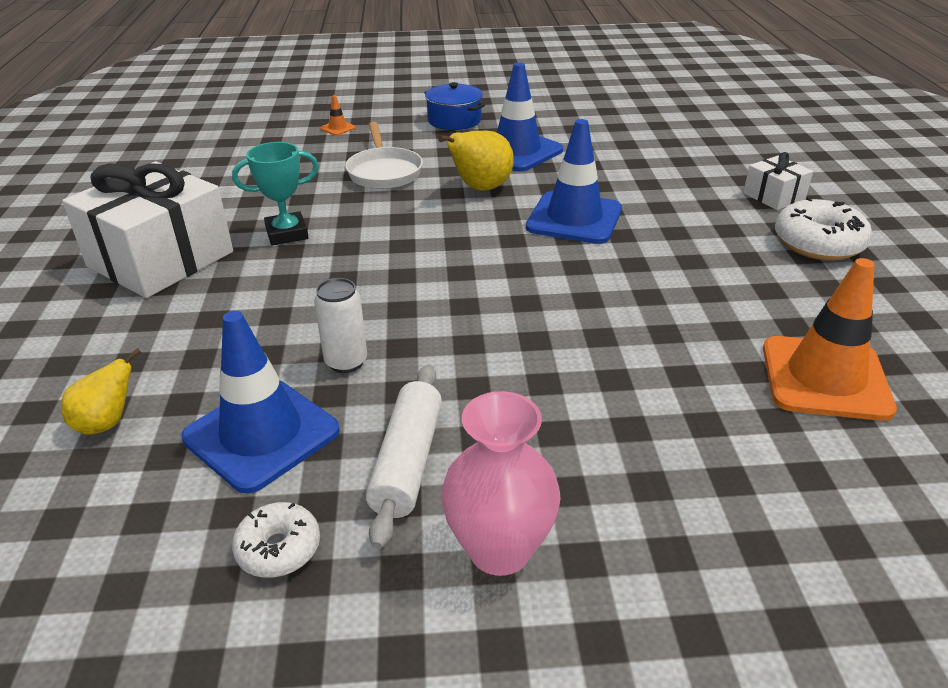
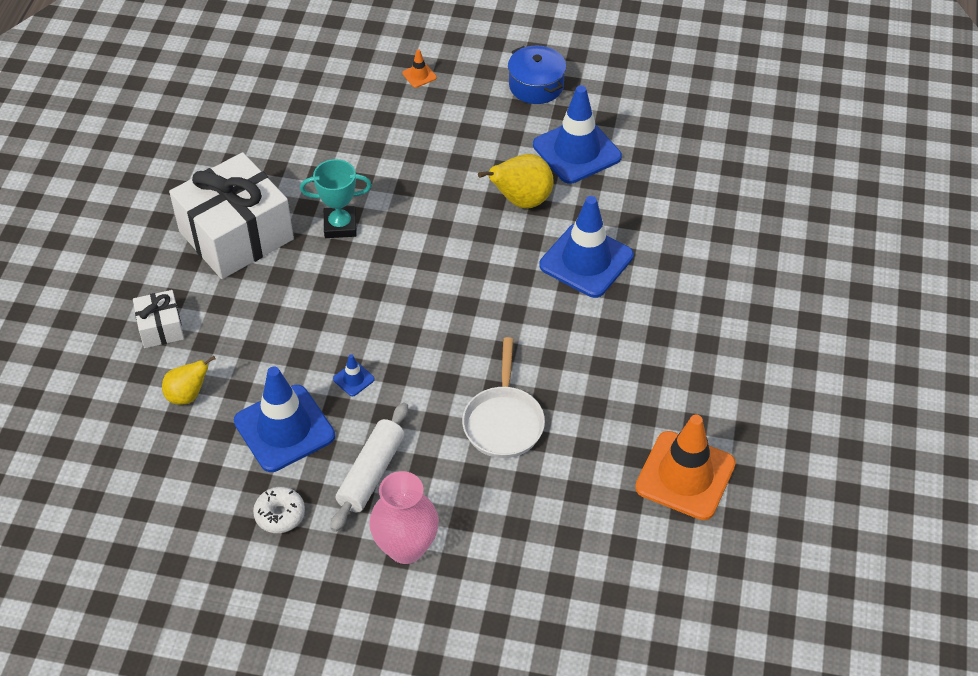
camera: 15 degrees right, 15 degrees up
white can [314,278,367,373] -> blue traffic cone [333,354,375,396]
white pan [345,122,423,189] -> white pan moved to [462,337,545,458]
white gift [743,152,813,210] -> white gift moved to [133,290,184,348]
white donut [775,197,872,261] -> none

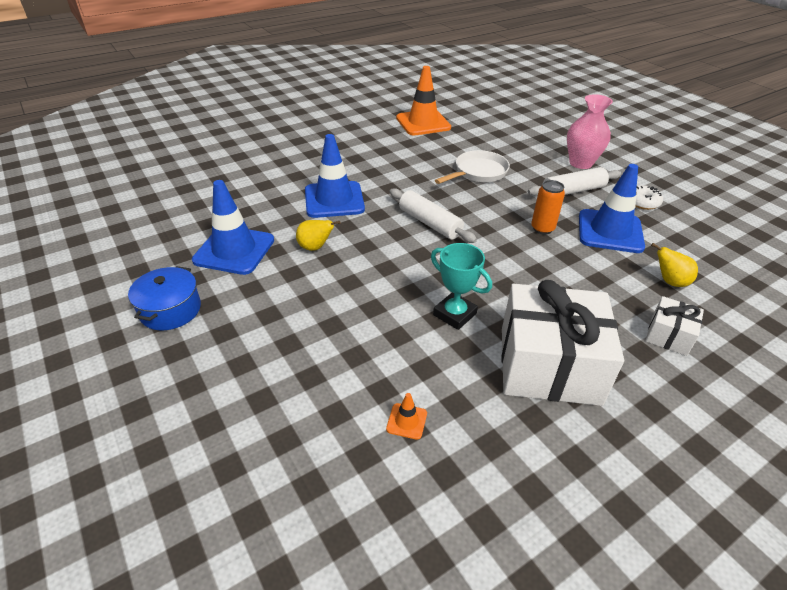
camera: 135 degrees left, 10 degrees down
blue traffic cone [333,354,375,396] -> orange can [531,180,565,235]
orange traffic cone [402,49,437,88] -> orange traffic cone moved to [386,393,427,440]
yellow pear [478,154,554,209] -> yellow pear [296,220,341,251], size x0.64
none -> white rolling pin [389,188,477,243]

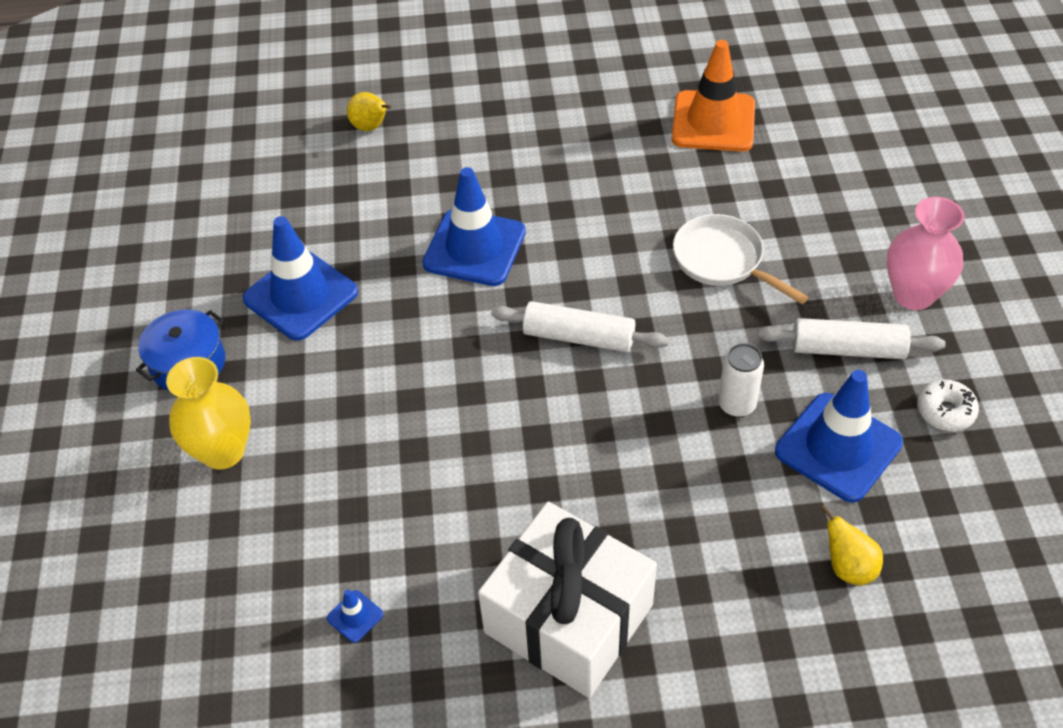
camera: 30 degrees right, 10 degrees up
yellow pear [296,220,341,251] -> yellow pear moved to [347,92,391,131]
orange traffic cone [386,393,427,440] -> blue traffic cone [327,589,384,643]
white rolling pin [389,188,477,243] -> white rolling pin turned 60 degrees counterclockwise [491,301,669,352]
turquoise trophy [431,243,492,330] -> none
white pan [435,150,510,184] -> white pan turned 120 degrees counterclockwise [673,214,809,304]
orange can [531,180,565,235] -> white can [718,343,764,417]
white gift [645,296,704,356] -> none
none -> yellow vase [166,357,251,470]

